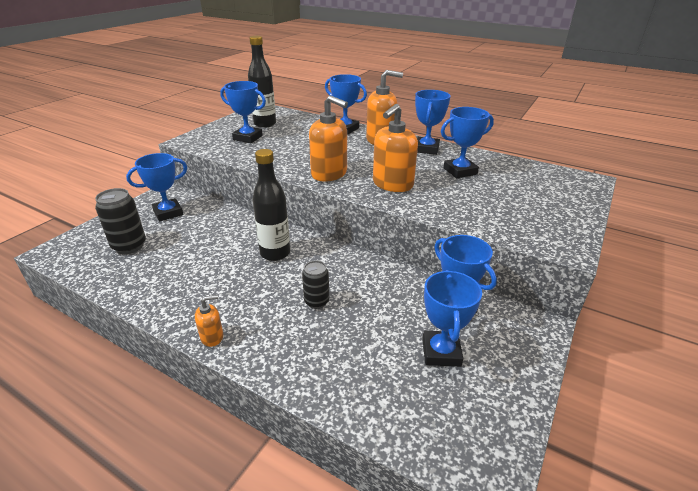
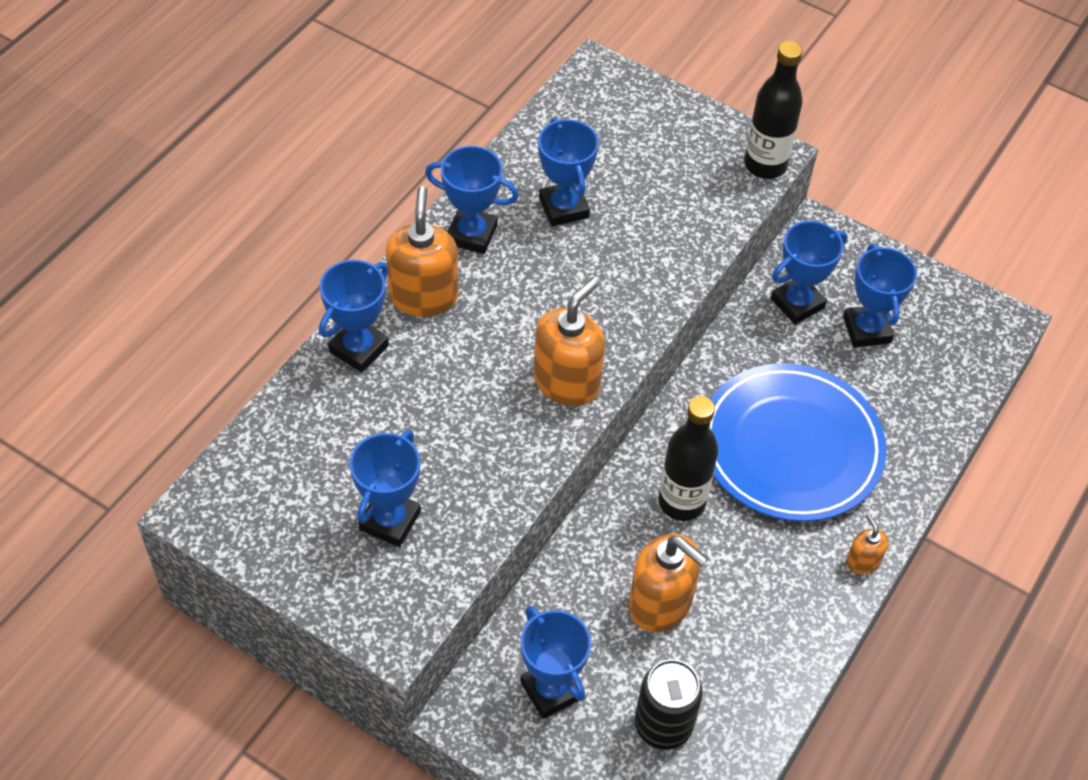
camera: 90 degrees left, 20 degrees up
black bottle [248,36,276,128] -> black bottle moved to [744,41,803,179]
black can [302,261,329,309] -> blue plate [710,363,887,522]
orange soap dispenser [373,104,418,192] -> orange soap dispenser moved to [628,534,708,632]
blue trophy [422,270,482,367] -> blue trophy turned 75 degrees clockwise [843,244,917,348]

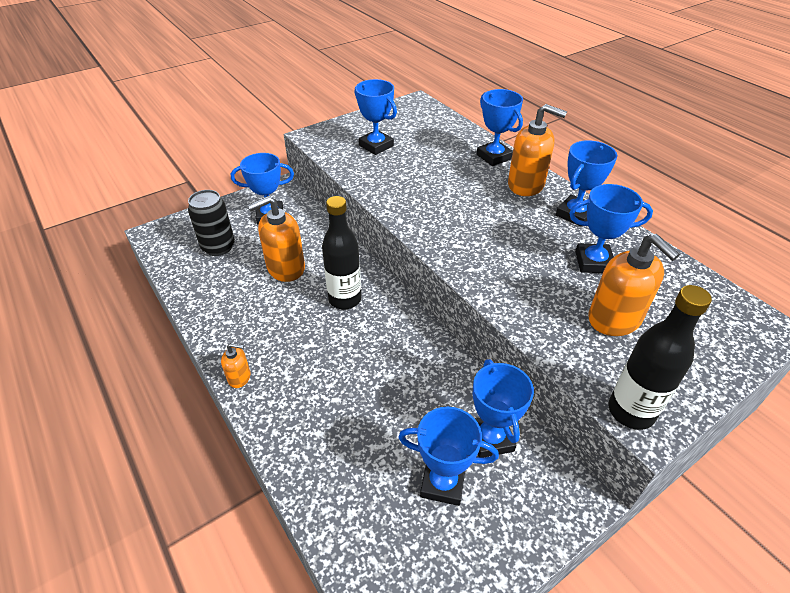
camera: 115 degrees right, 10 degrees down
orange soap dispenser [534,278,605,406] -> orange soap dispenser moved to [588,234,680,336]
blue plate [710,363,887,522] -> none

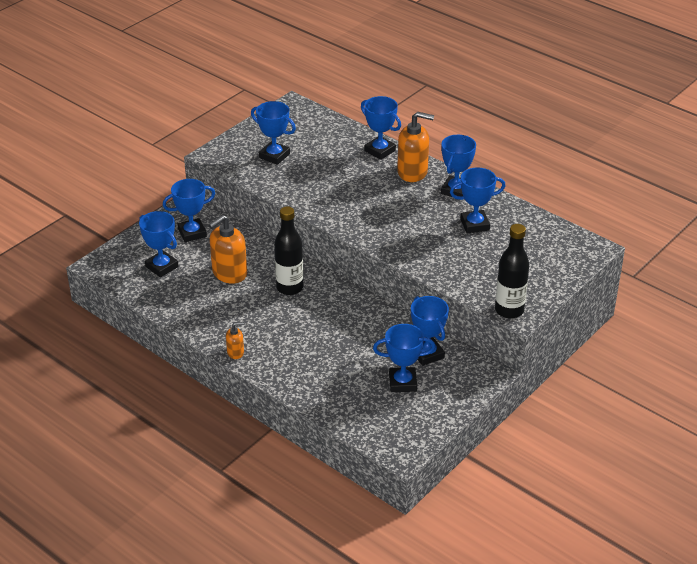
camera: 15 degrees left, 5 degrees down
black can [188,190,235,256] -> blue trophy [139,211,179,277]
orange soap dispenser [588,234,680,336] -> none

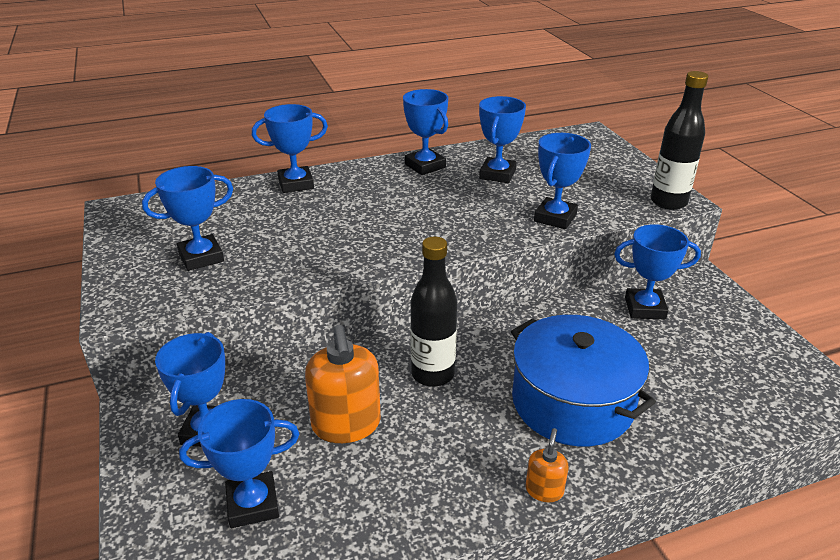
camera: 60 degrees left, 5 degrees down
blue trophy [373,324,435,392] -> blue trophy moved to [534,133,591,229]
orange soap dispenser [397,112,434,182] -> none
none -> blue pot [511,315,656,446]

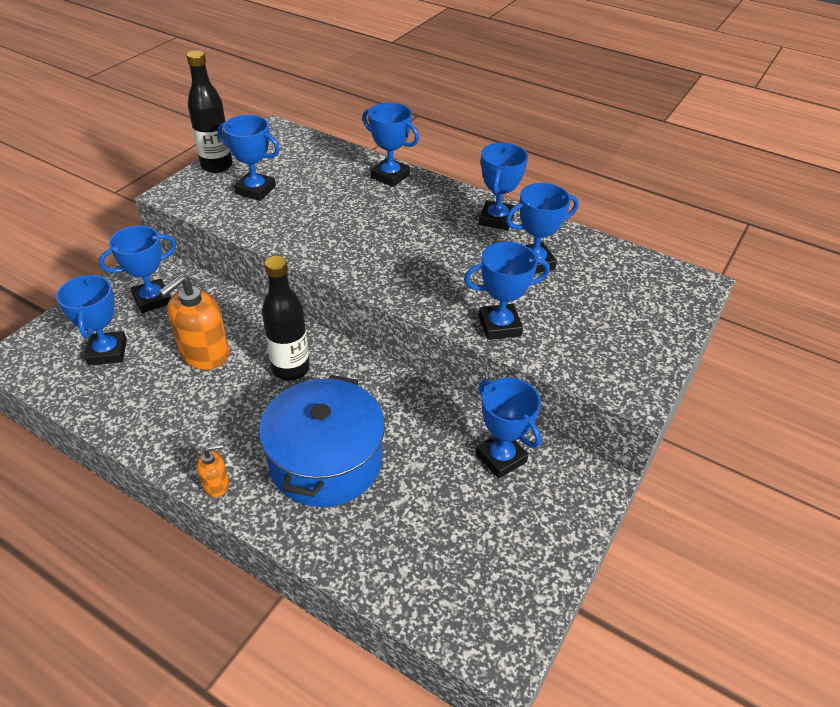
camera: 50 degrees right, 10 degrees up
blue trophy [179,399,299,528] -> blue trophy turned 45 degrees clockwise [56,274,127,365]
black bottle [651,71,708,210] -> black bottle moved to [186,50,233,173]

